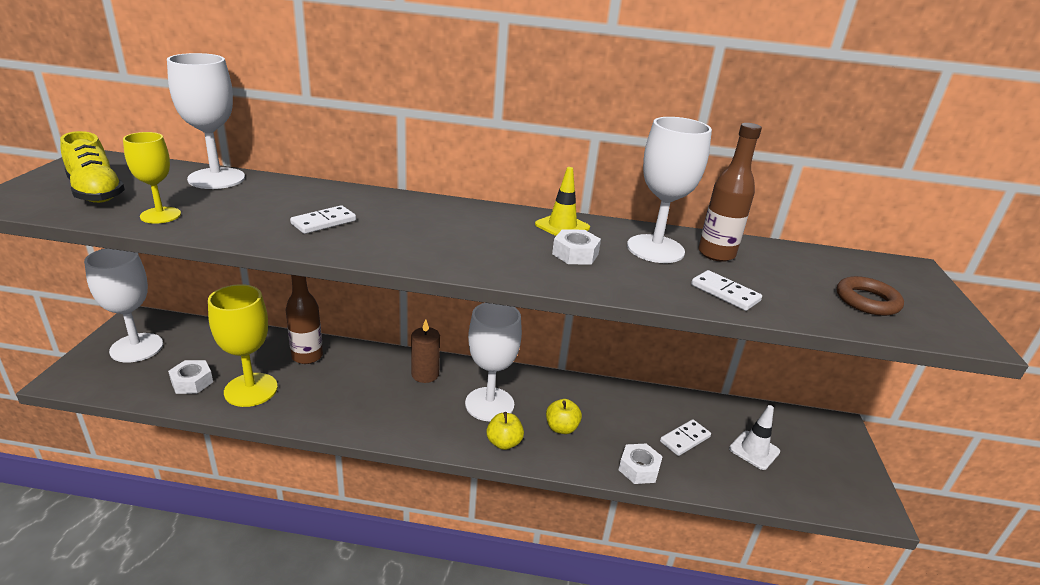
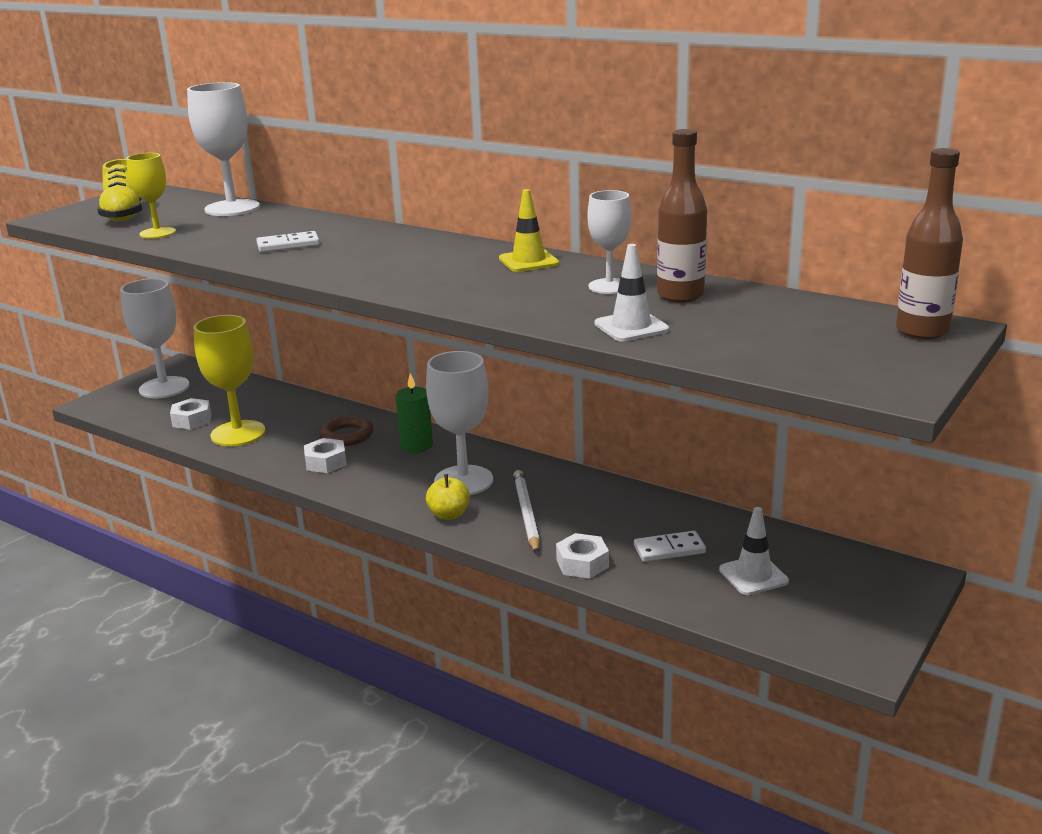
camera: 30 degrees right, 5 degrees down
brown bottle [286,275,323,364] -> brown bottle moved to [896,148,963,339]
brown candle [411,319,440,383] -> green candle [396,373,433,453]
yellow apple [546,399,582,434] -> white pencil [513,470,540,553]
white nut [552,229,601,264] -> white nut moved to [304,438,347,473]
white goblet [627,117,712,263] -> white goblet [587,190,631,294], size x0.61
white domino [691,270,762,311] -> white traffic cone [594,244,669,341]
brown ring [837,276,904,316] -> brown ring moved to [320,415,373,446]

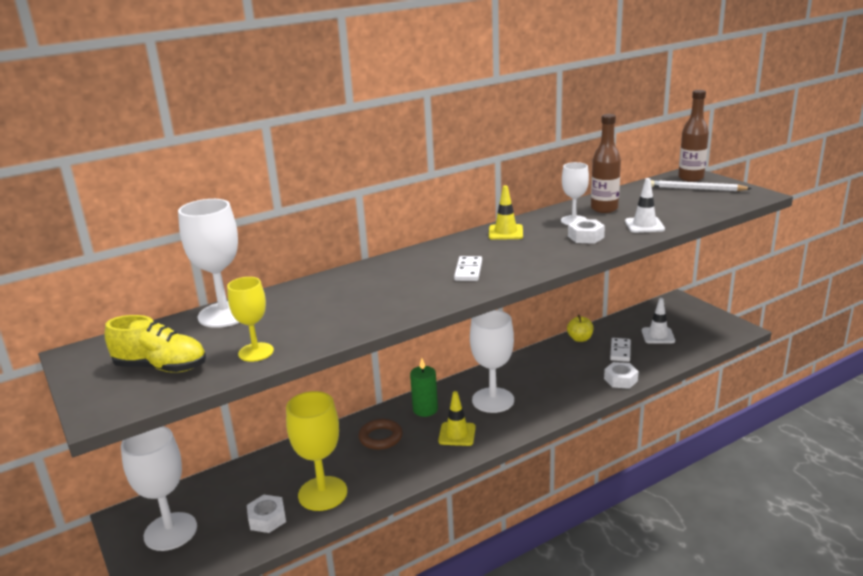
camera: 65 degrees left, 0 degrees up
white domino [257,231,320,252] -> white domino moved to [454,256,482,281]
white nut [304,438,347,473] -> white nut moved to [568,219,605,244]
yellow apple [426,474,470,520] -> yellow apple moved to [567,315,594,342]
white pencil [513,470,540,553] -> white pencil moved to [651,180,752,191]
none -> yellow traffic cone [438,391,476,446]

